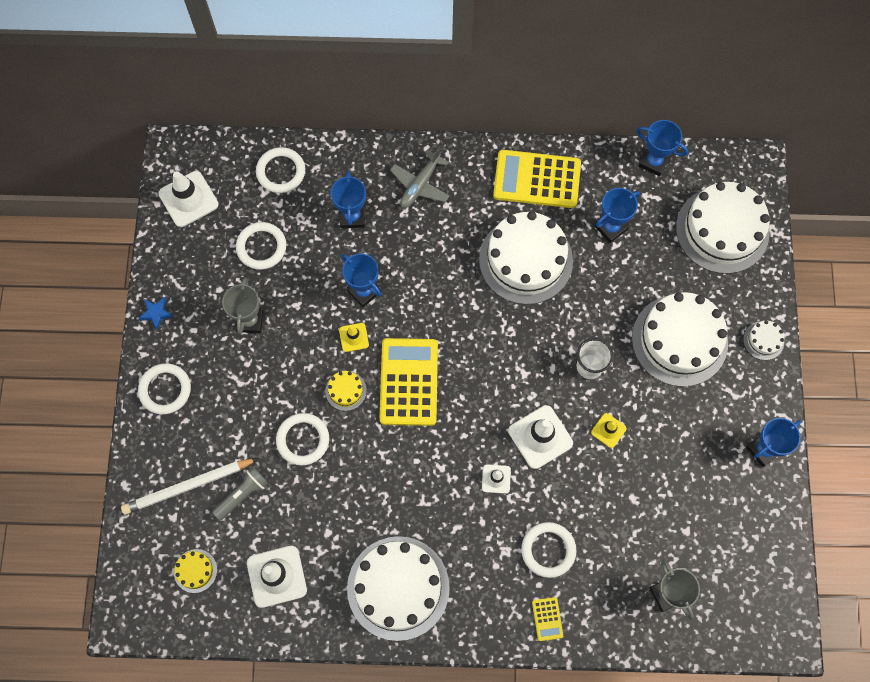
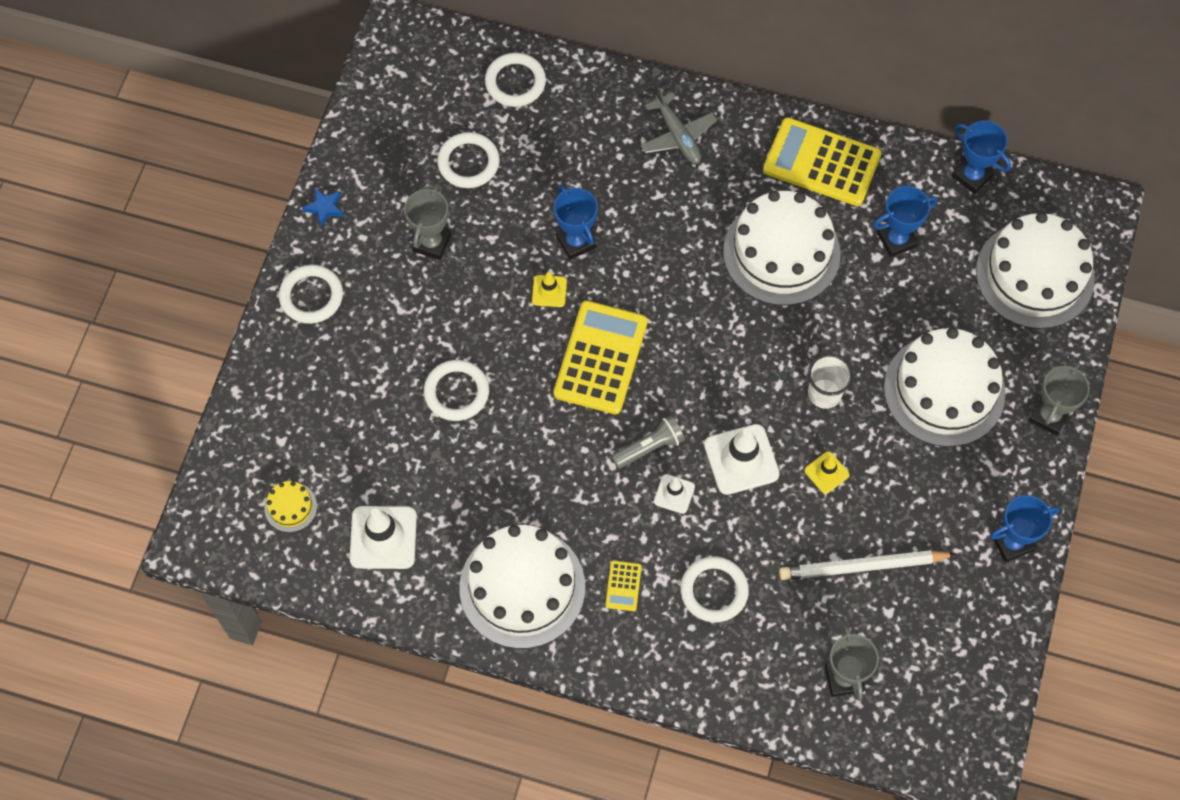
camera: 15 degrees right, 5 degrees down
white pencil [121,458,258,515] -> white pencil moved to [779,550,957,580]
white traffic cone [158,171,219,227] -> none
grey flashlight [212,467,268,521] -> grey flashlight moved to [611,415,685,469]
yellow cake [325,371,367,411] -> none
blue trophy [331,171,366,229] -> none
grey plane [390,147,449,208] -> grey plane turned 75 degrees counterclockwise [641,87,717,164]
yellow calculator [532,597,563,641] -> yellow calculator moved to [605,561,642,611]
white cake [743,320,785,360] -> grey trophy [1029,362,1090,436]

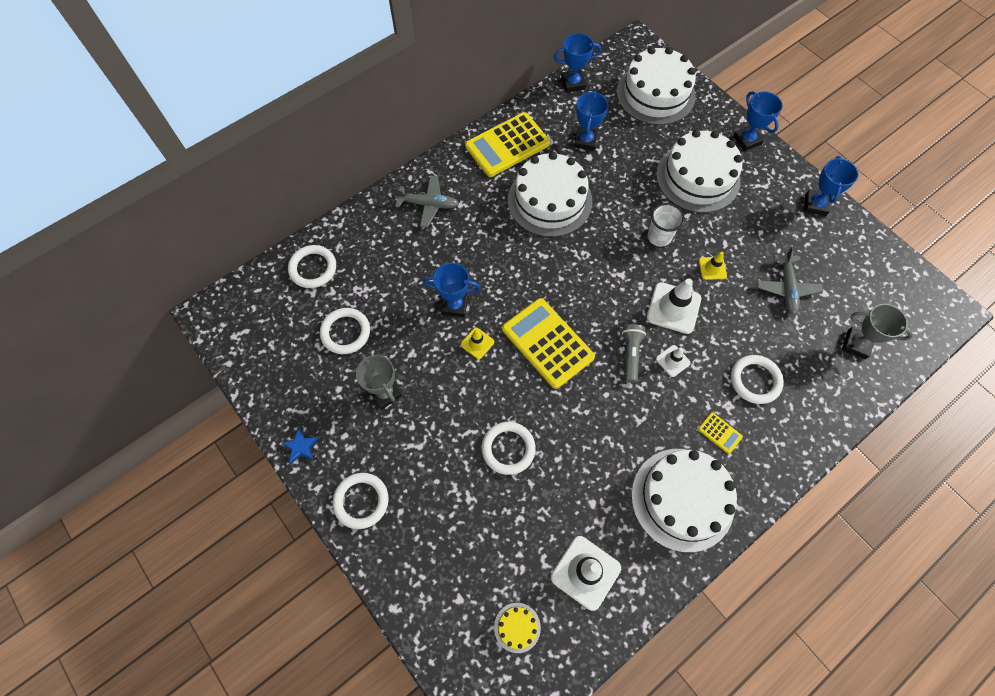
camera: 55 degrees left, 0 degrees up
white pencil [779,550,957,580] -> grey plane [757,247,823,315]
grey trophy [1029,362,1090,436] -> blue trophy [733,91,783,151]

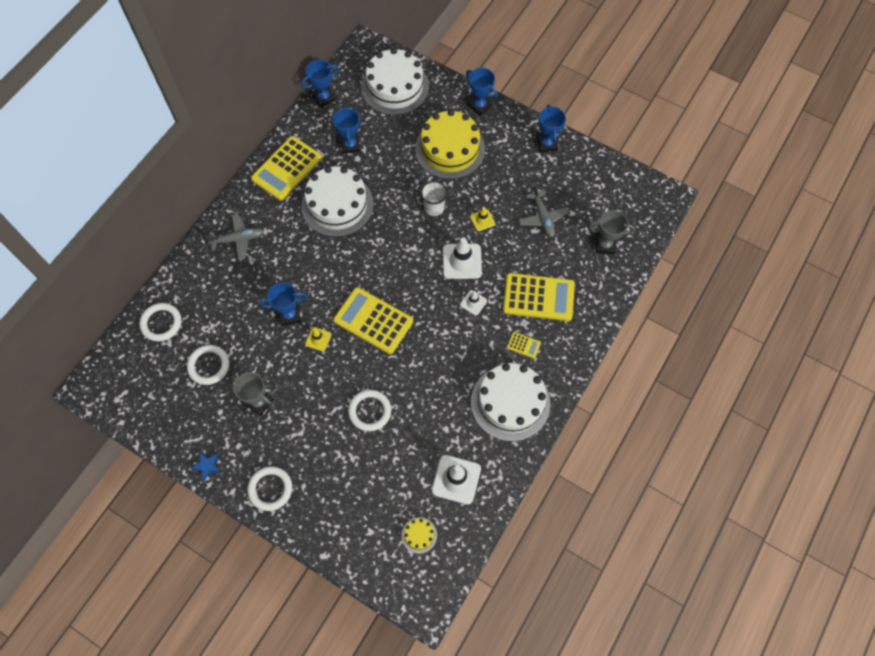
camera: 20 degrees left, 0 degrees up
grey flashlight [622,324,646,383] -> none
white cake [656,130,743,213] -> yellow cake [415,110,485,179]
white ring [731,355,784,404] -> yellow calculator [503,273,575,321]

